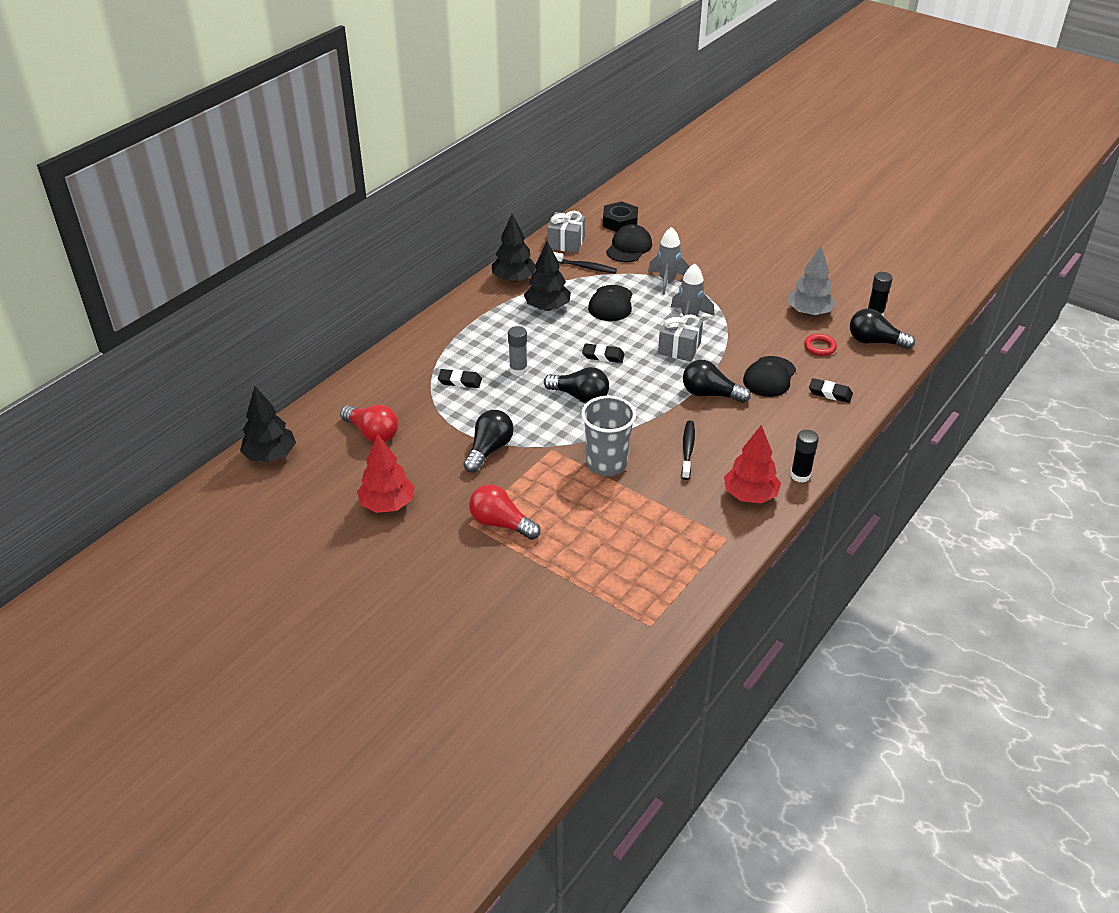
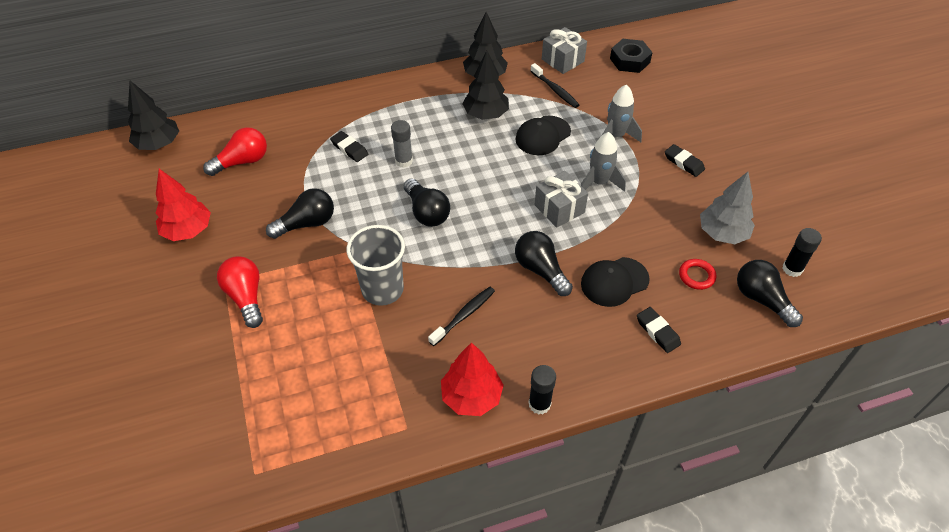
camera: 35 degrees right, 10 degrees up
red light bulb [340,405,399,442] -> red light bulb turned 105 degrees counterclockwise [203,127,267,176]
black eraser [582,343,624,363] -> black eraser moved to [665,144,705,177]
black cap [606,224,652,262] -> none

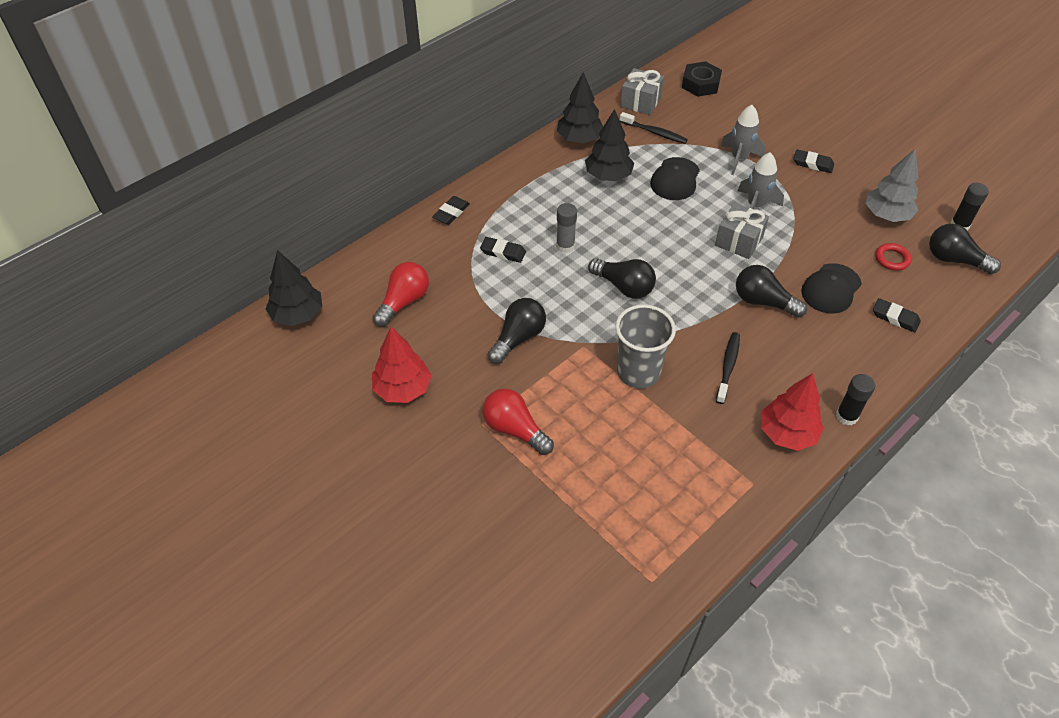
camera: 25 degrees left, 0 degrees up
none -> black eraser [432,196,470,225]

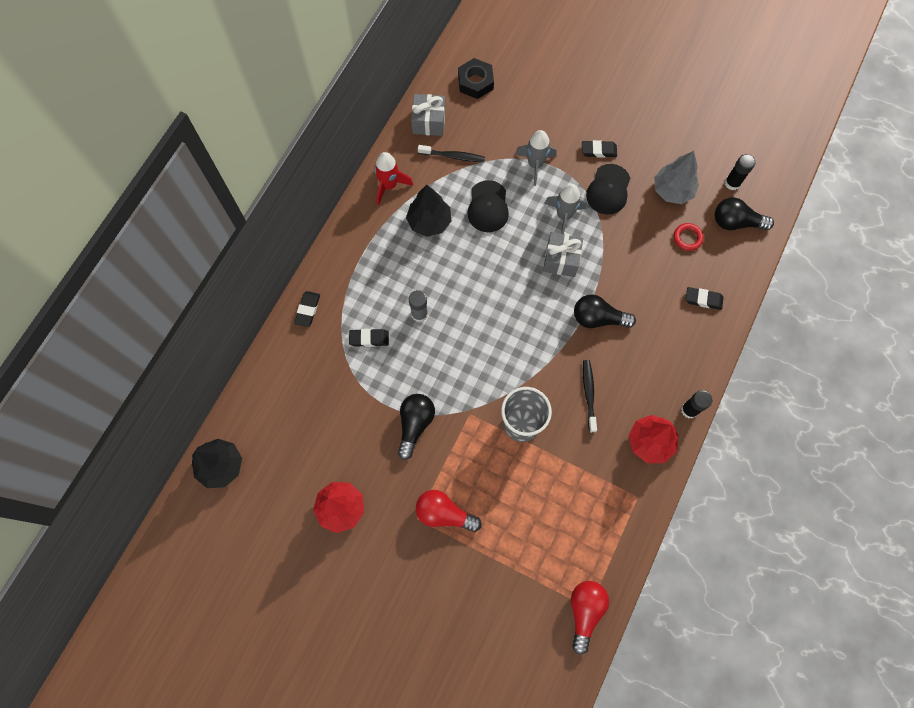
camera: 20 degrees left, 20 degrees up
red light bulb [372,262,429,327] -> red light bulb moved to [571,581,609,655]
black tree [557,72,603,143] -> red rocket [374,152,413,205]
black light bulb [588,258,656,299] -> none
black cap [801,263,862,314] -> black cap moved to [586,164,630,214]

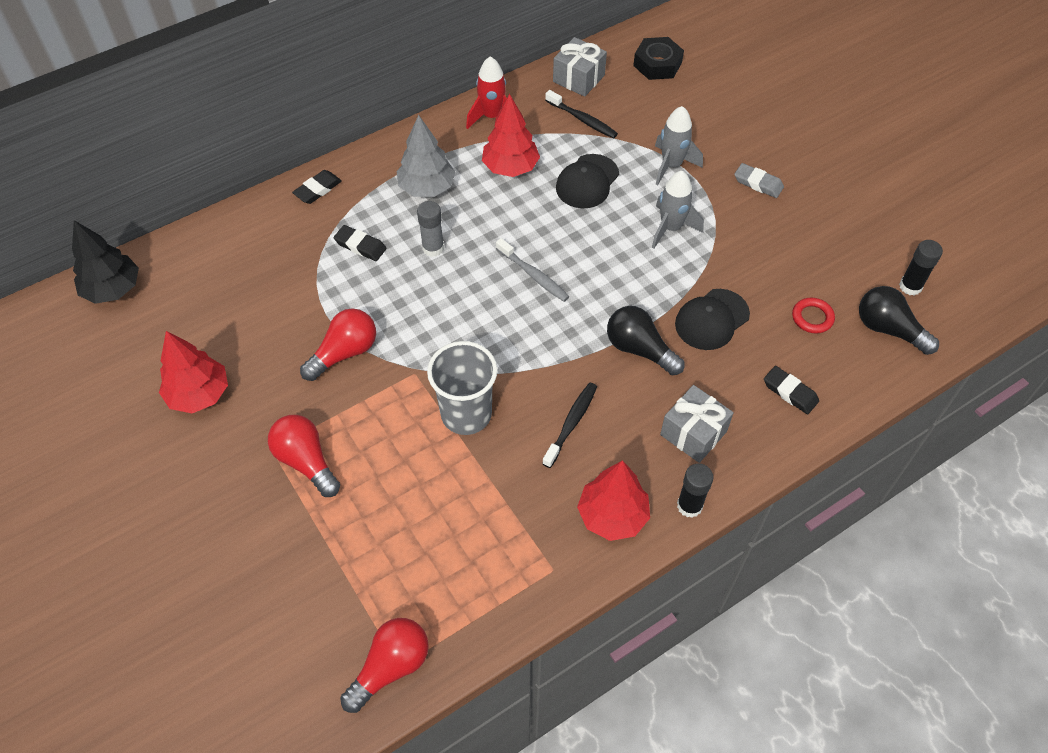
camera: 30 degrees right, 15 degrees down
black light bulb [398,394,435,460] -> red light bulb [300,308,376,381]
black tree [406,185,451,237] -> red tree [482,94,540,177]
grey gift [543,232,583,277] -> grey gift moved to [660,385,734,463]
black eraser [582,140,617,158] -> grey eraser [734,163,784,198]
black cap [586,164,630,214] -> black cap moved to [675,289,750,350]
grey tree [654,151,699,204] -> grey tree moved to [396,115,455,197]
none -> grey toothbrush [496,238,570,302]

